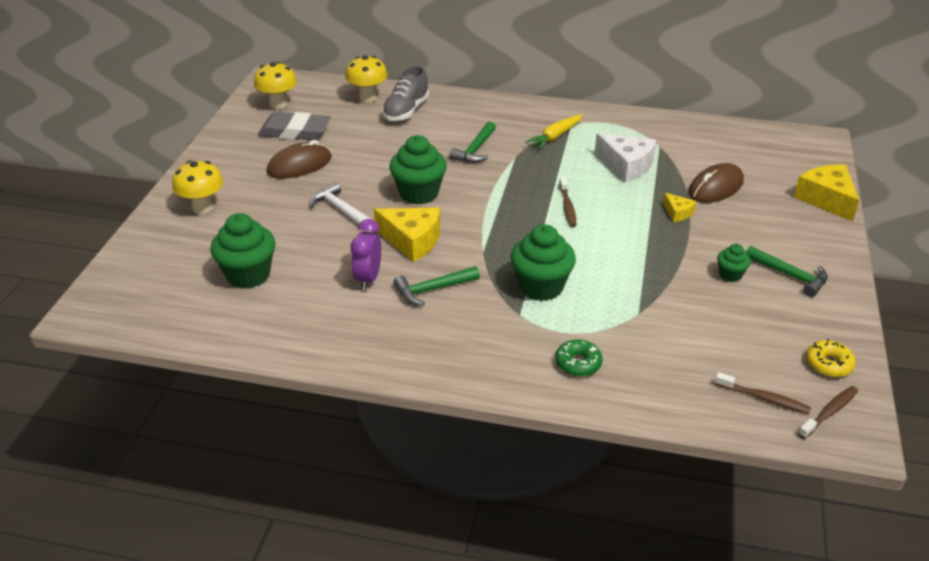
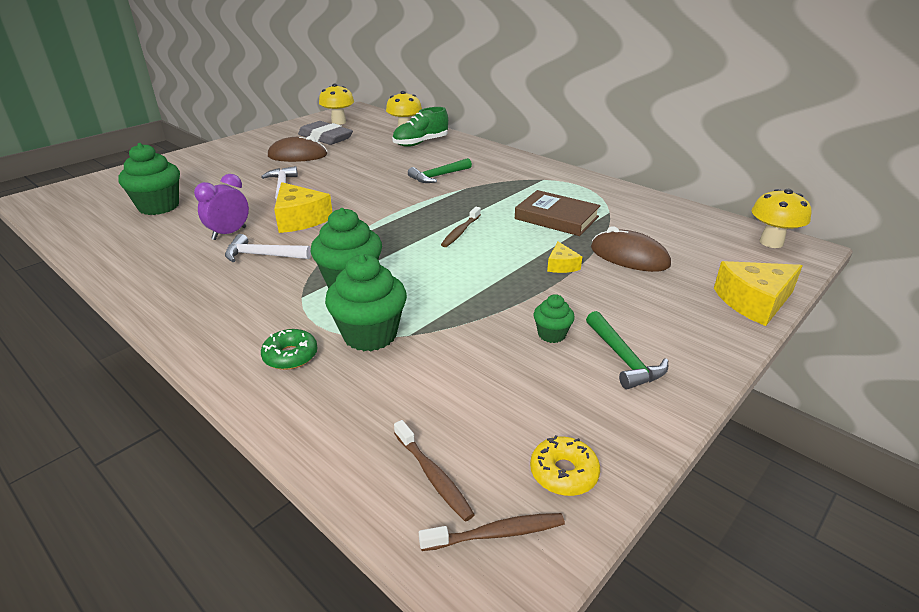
camera: 30 degrees right, 5 degrees down
yellow mushroom [172,161,224,214] -> yellow mushroom moved to [752,189,811,248]
grey shoe [382,65,429,121] -> green shoe [392,107,448,147]
green cupcake [389,135,447,205] -> green cupcake moved to [325,254,407,351]
green hammer [393,266,480,306] -> white hammer [225,234,311,262]
yellow carrot [525,114,583,149] -> none
white cheese [595,133,656,183] -> brown book [515,190,601,236]
brown mouse [688,163,744,203] -> brown mouse turned 45 degrees clockwise [591,226,671,272]
yellow cheese [794,165,859,221] -> yellow cheese turned 120 degrees counterclockwise [714,261,803,326]

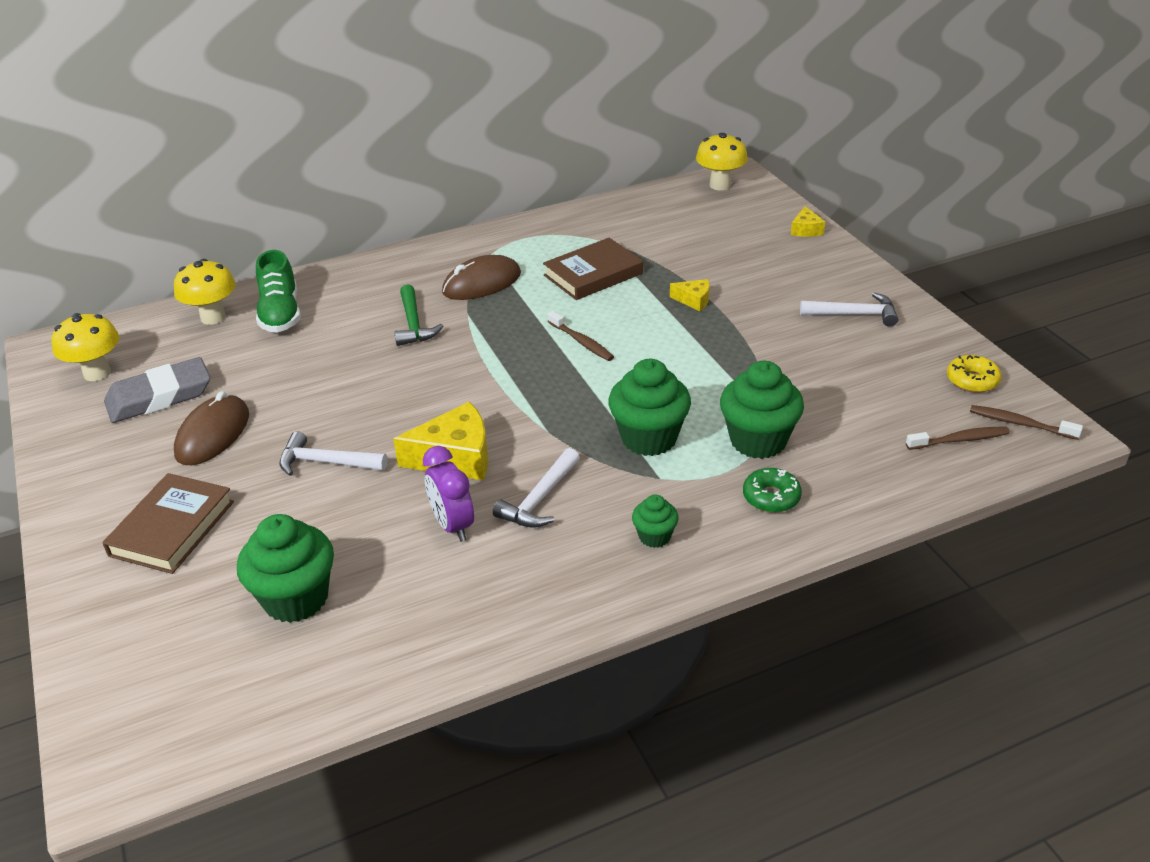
camera: 65 degrees left, 5 degrees up
brown toothbrush [419,513,565,551] -> brown toothbrush turned 75 degrees counterclockwise [970,405,1083,440]
green cupcake [534,294,575,343] -> green cupcake moved to [632,495,679,548]
green hammer [586,311,668,389] -> white hammer [800,292,898,327]
brown mouse [591,226,671,272] -> brown mouse moved to [442,255,521,300]
yellow cheese [714,261,803,326] -> yellow cheese [791,206,825,237], size x0.52
none -> brown book [102,473,234,574]

